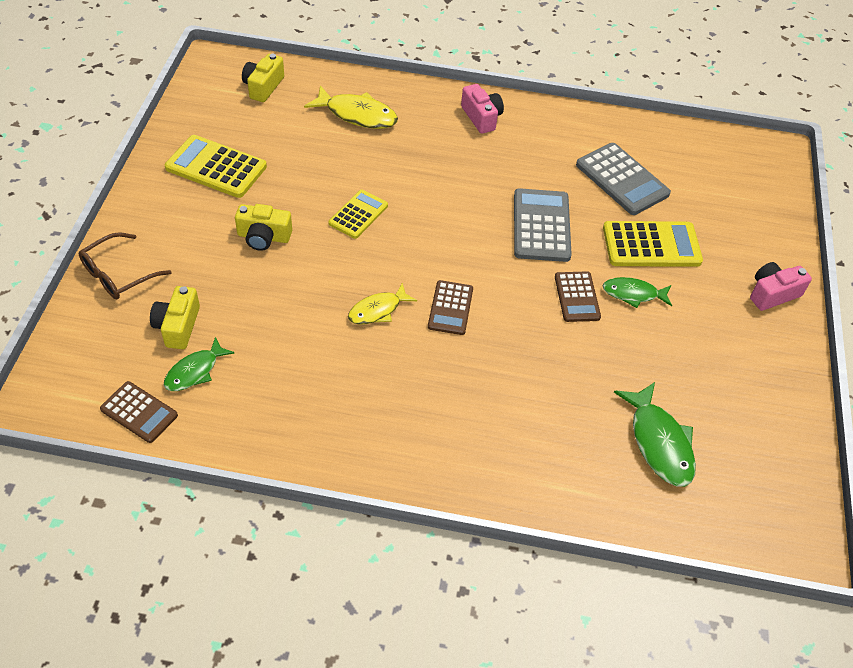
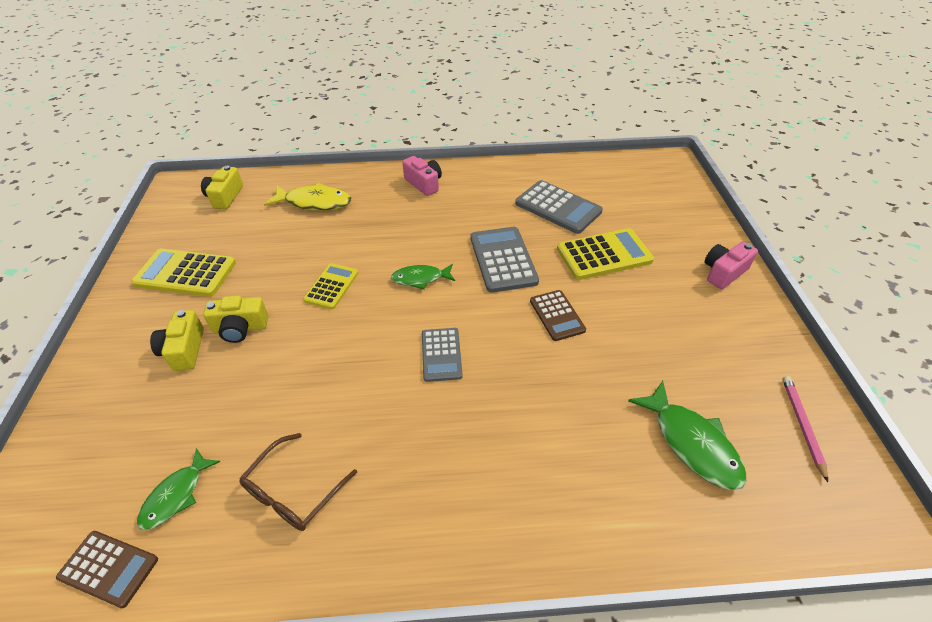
camera: 10 degrees left, 5 degrees down
brown glasses [79,232,172,299] -> brown glasses moved to [239,433,357,531]
yellow camera [150,286,200,349] -> yellow camera moved to [150,310,204,371]
yellow fish [348,283,417,325] -> none
brown calculator [428,280,473,335] -> grey calculator [422,328,463,382]
green fish [603,277,672,308] -> green fish moved to [391,264,455,290]
none -> pink pencil [782,376,828,482]

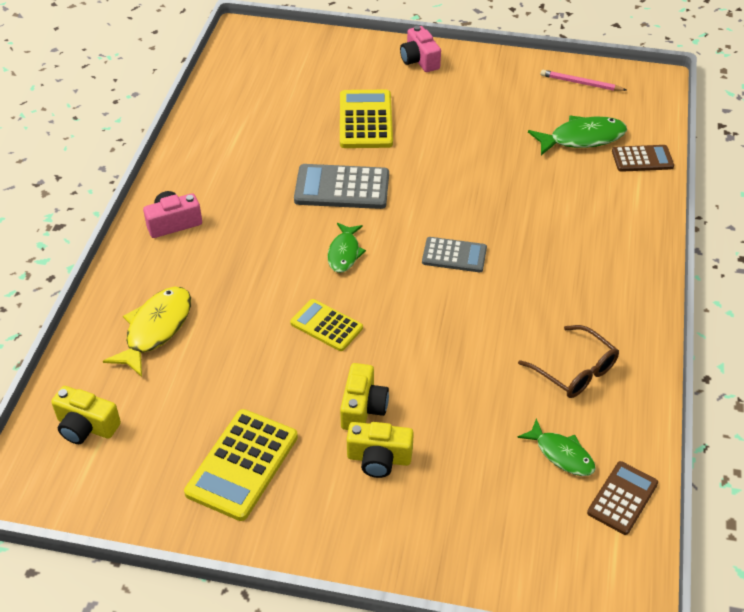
camera: 75 degrees left, 0 degrees up
grey calculator [515,180,603,234] -> none
brown calculator [530,290,586,341] -> brown calculator moved to [612,145,674,172]

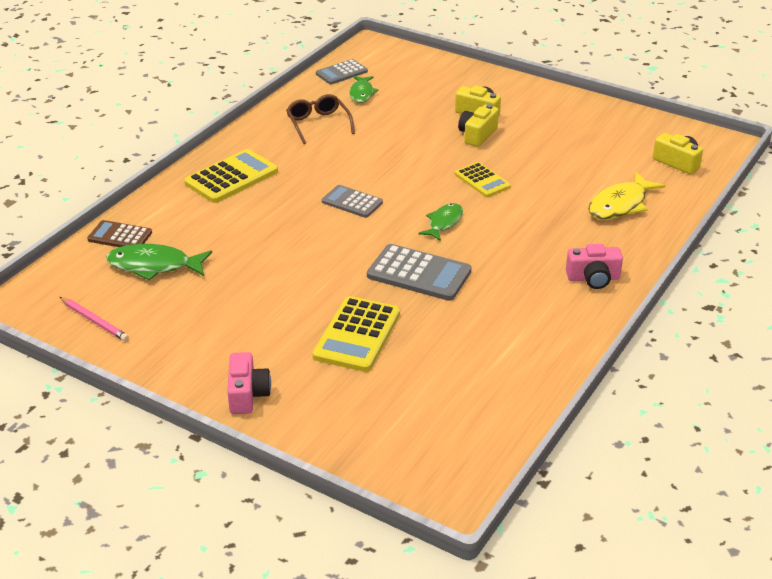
camera: 160 degrees left, 10 degrees down
yellow calculator [184,409,298,521] -> yellow calculator moved to [184,149,278,203]
green fish [517,418,596,476] -> green fish turned 150 degrees counterclockwise [350,76,379,103]
brown calculator [587,461,658,535] -> grey calculator [316,59,368,84]

